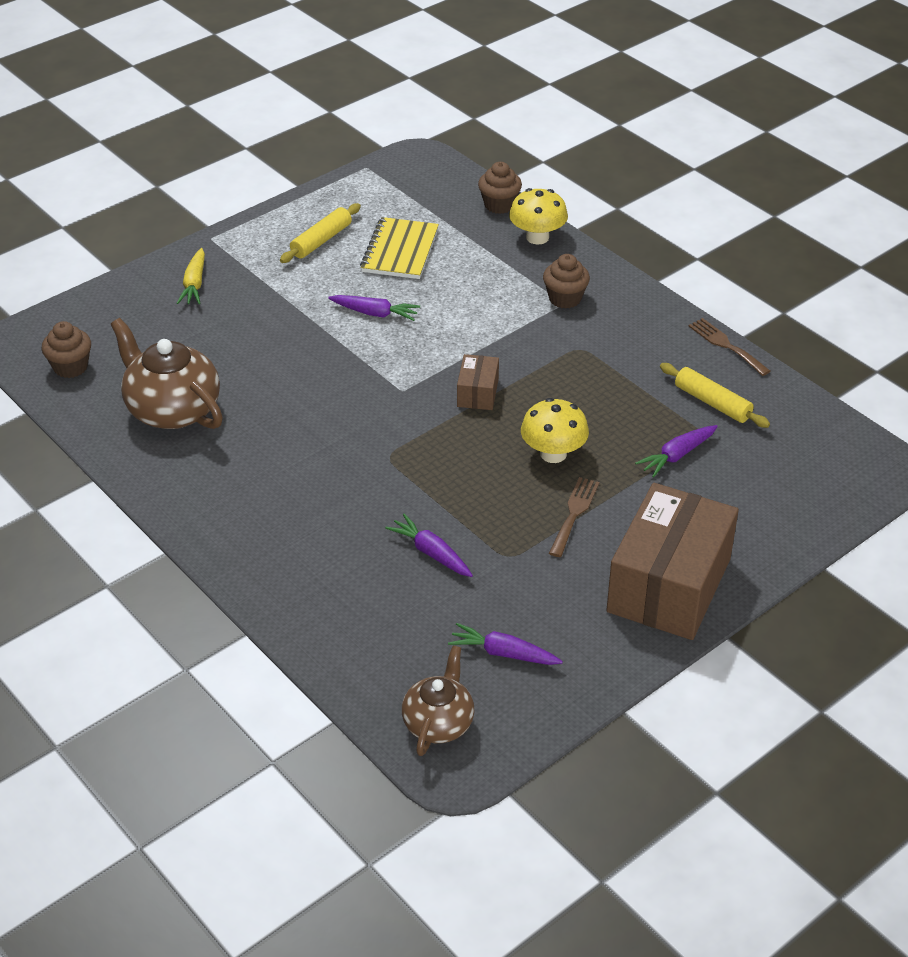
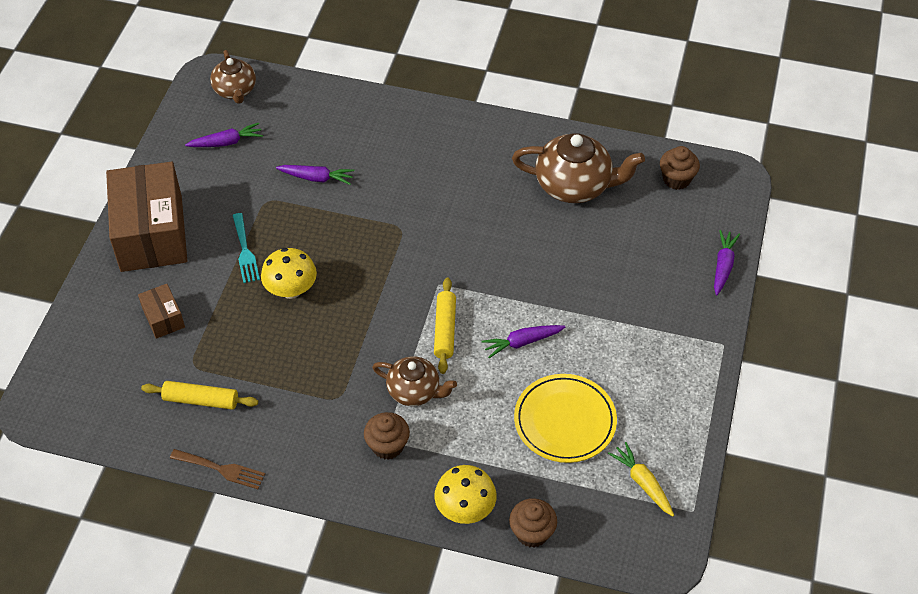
camera: 145 degrees right, 10 degrees up
yellow carrot [177,248,205,304] -> yellow carrot moved to [608,442,674,516]
yellow rolling pin [280,203,361,263] -> yellow rolling pin moved to [434,277,456,374]
yellow notebook [360,217,439,279] -> yellow plate [514,374,617,463]
brown box [457,354,499,410] -> brown box moved to [138,284,185,339]
brown fork [549,477,599,557] -> turquoise fork [232,213,260,283]
purple carrot [635,425,718,477] -> purple carrot moved to [714,230,740,296]
none -> brown teapot [372,356,457,406]

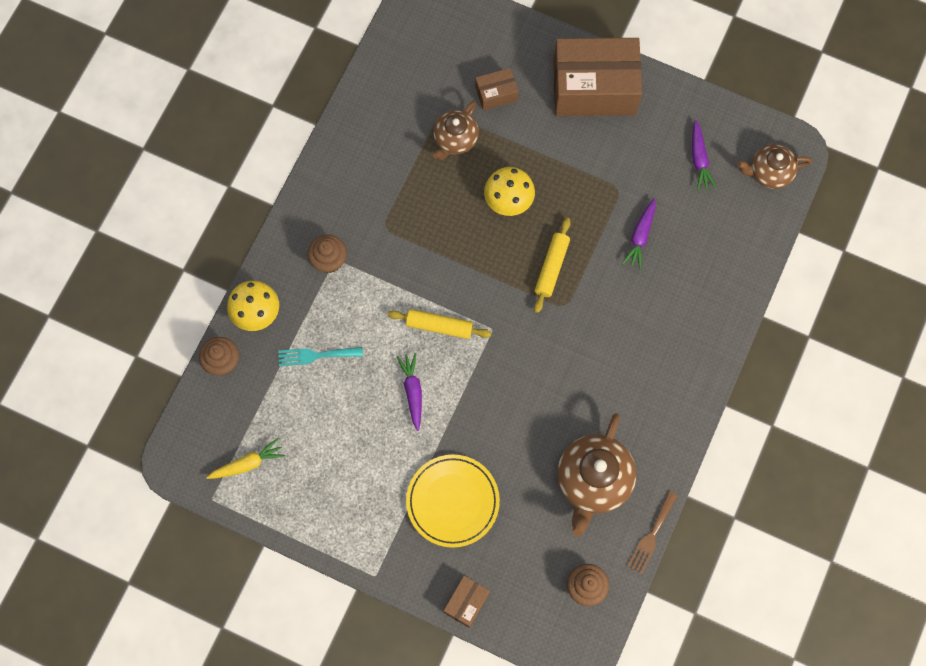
camera: 100 degrees right, 20 degrees up
yellow rolling pin [141,381,258,410] -> yellow rolling pin moved to [534,218,571,313]
brown fork [170,449,265,489] -> brown fork moved to [627,491,678,574]
turquoise fork [232,213,260,283] -> turquoise fork moved to [278,347,363,366]
brown teapot [372,356,457,406] -> brown teapot moved to [433,101,479,160]
yellow plate [514,374,617,463] -> yellow plate moved to [406,454,500,548]
purple carrot [714,230,740,296] -> brown box [444,576,490,628]

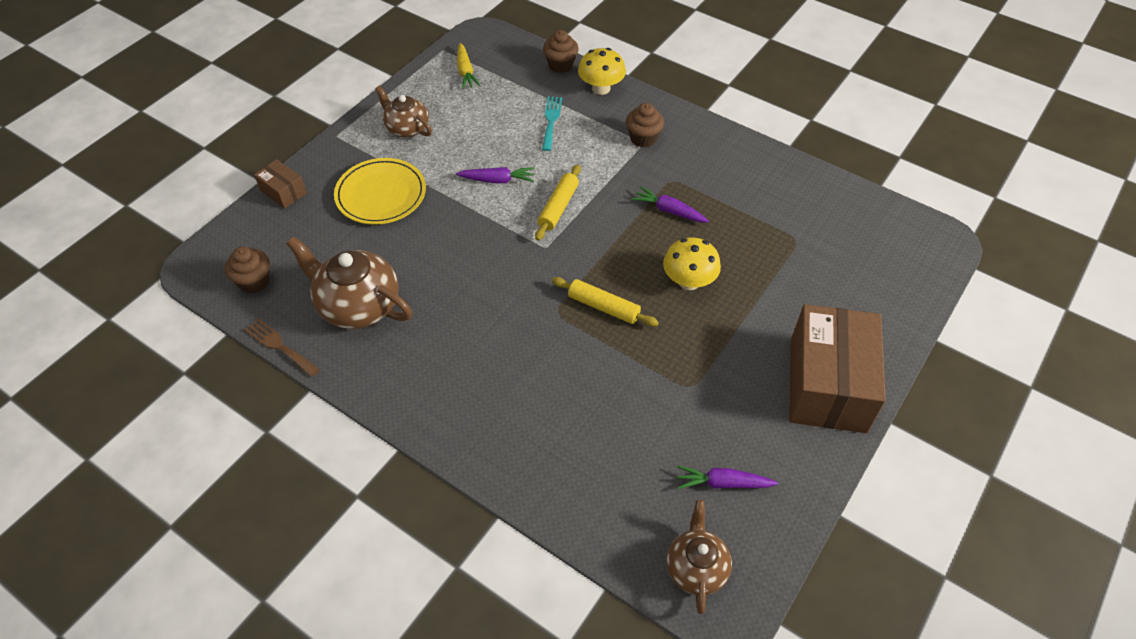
camera: 100 degrees right, 20 degrees down
brown teapot [433,101,479,160] -> brown teapot moved to [375,86,432,137]
brown box [475,68,518,110] -> none
purple carrot [622,198,656,270] -> purple carrot moved to [632,186,709,222]

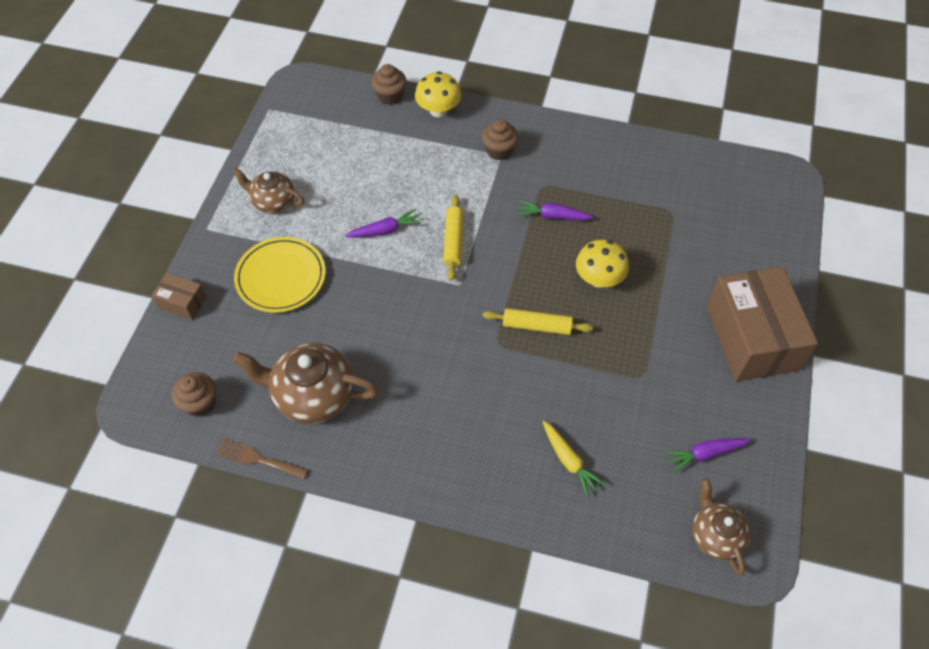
camera: 20 degrees left, 5 degrees up
yellow carrot [457,43,481,89] -> yellow carrot moved to [543,421,606,497]
turquoise fork [542,96,562,151] -> none

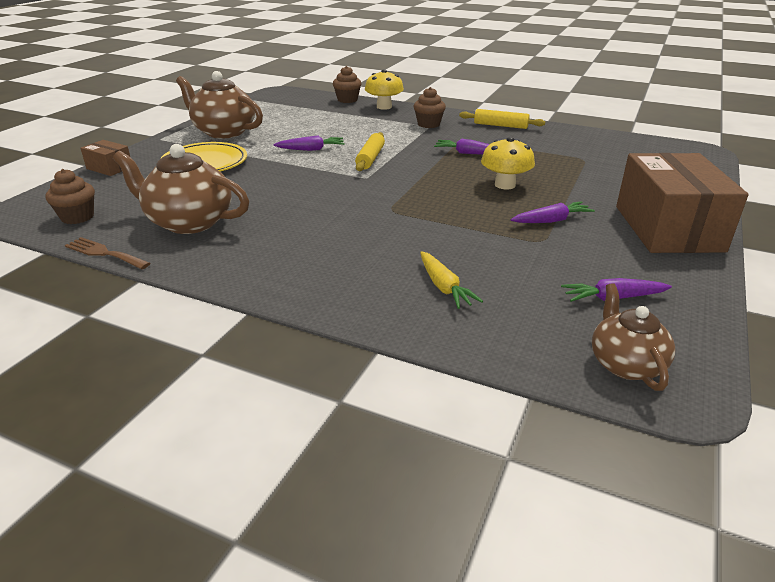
camera: 10 degrees right, 25 degrees down
brown teapot [232,168,305,213] -> brown teapot [176,71,263,139], size x1.61
yellow rolling pin [483,308,593,335] -> yellow rolling pin moved to [459,109,545,129]
none -> purple carrot [511,201,595,223]

